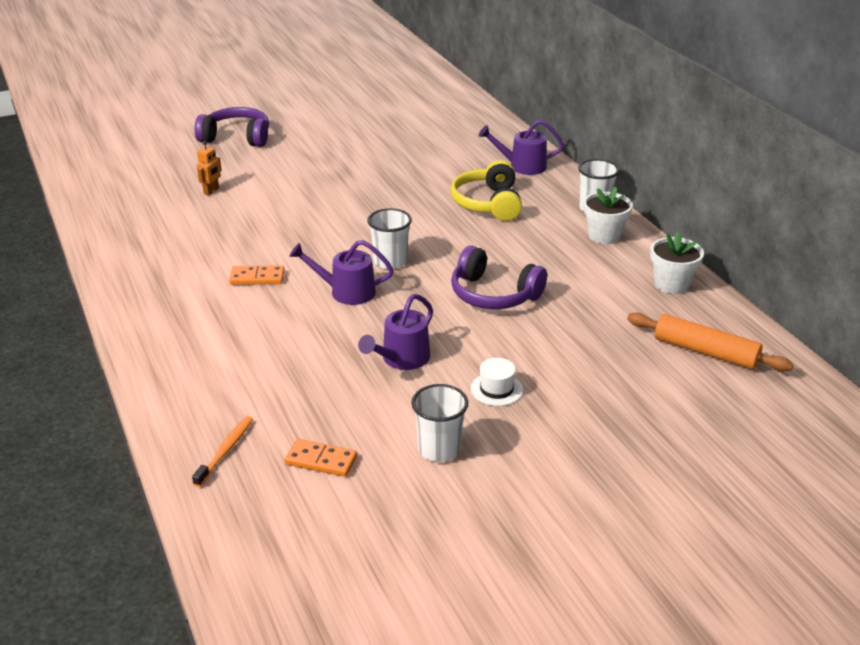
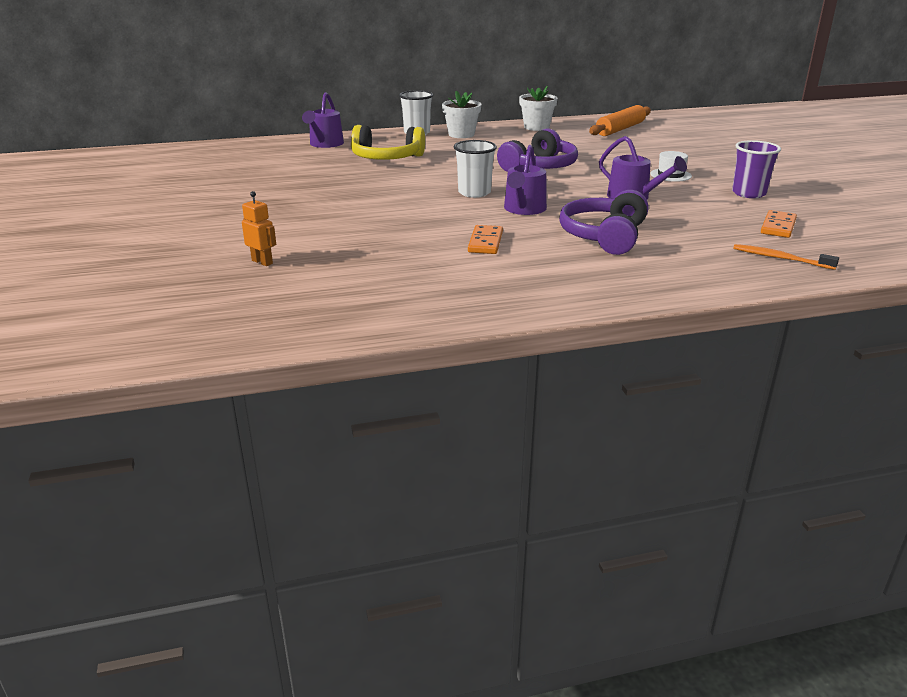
camera: 80 degrees left, 5 degrees down
purple headphones [195,107,269,147] -> purple headphones moved to [559,190,648,255]
white cup [411,384,468,462] -> purple cup [732,140,781,198]

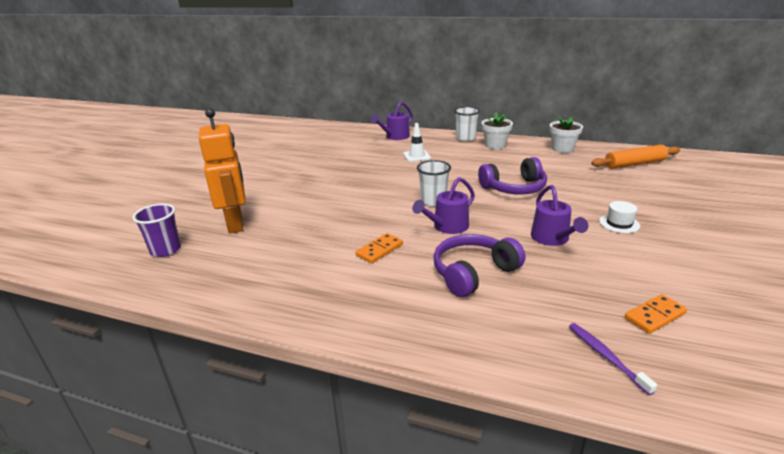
camera: 35 degrees right, 0 degrees up
orange robot [242,191,276,266] -> orange robot [199,108,246,234], size x2.37
yellow headphones [351,125,425,160] -> white traffic cone [403,123,431,162]
purple cup [732,140,781,198] -> purple cup moved to [132,204,181,257]
orange toothbrush [733,244,839,270] -> purple toothbrush [569,323,657,395]

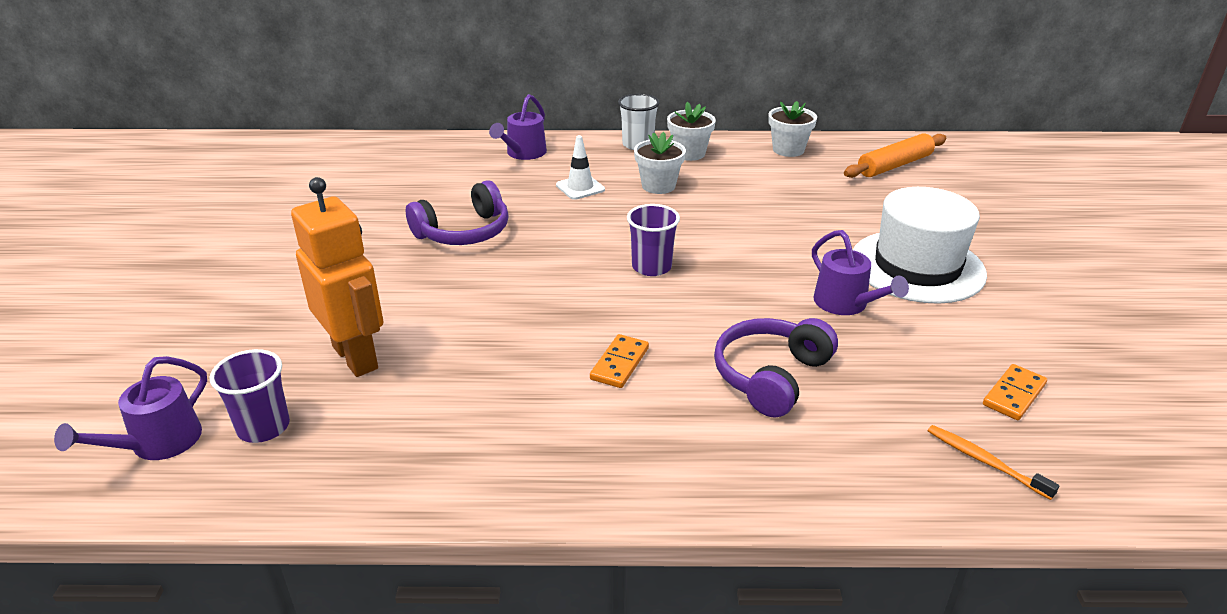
camera: 20 degrees left, 5 degrees up
purple watering can [412,177,475,234] -> purple watering can moved to [54,356,207,460]
white cup [417,160,451,206] -> purple cup [627,204,680,276]
purple headphones [478,157,547,195] -> purple headphones moved to [406,180,509,245]
purple toothbrush [569,323,657,395] -> orange toothbrush [928,425,1059,500]
white hat [599,201,640,233] -> white hat [853,187,987,304], size x2.50
none -> white flower pot [634,132,686,194]

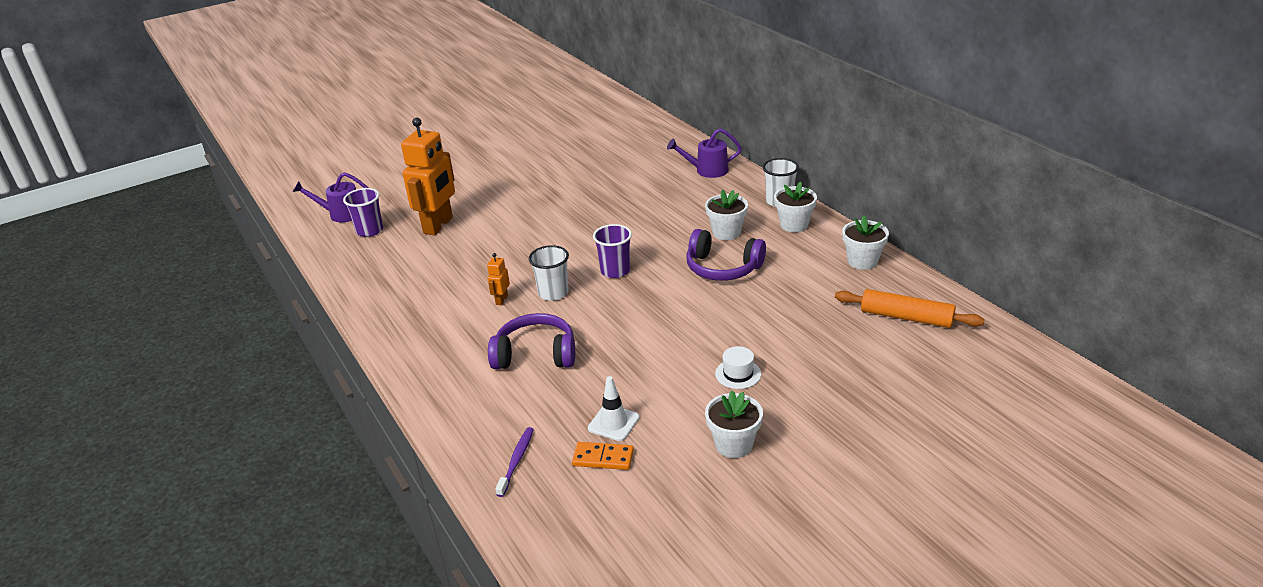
camera: 60 degrees right, 0 degrees up
purple headphones [406,180,509,245] -> purple headphones moved to [686,229,766,281]
white traffic cone [556,135,605,200] -> white traffic cone moved to [588,376,640,441]
orange domino [590,334,649,388] -> orange robot [487,253,510,305]
purple watering can [812,230,909,315] -> none
white hat [853,187,987,304] -> white hat [715,346,761,389], size x0.40
orange toothbrush [928,425,1059,500] -> purple toothbrush [495,427,534,497]
none -> white cup [529,245,569,301]
none -> white flower pot [705,391,763,458]

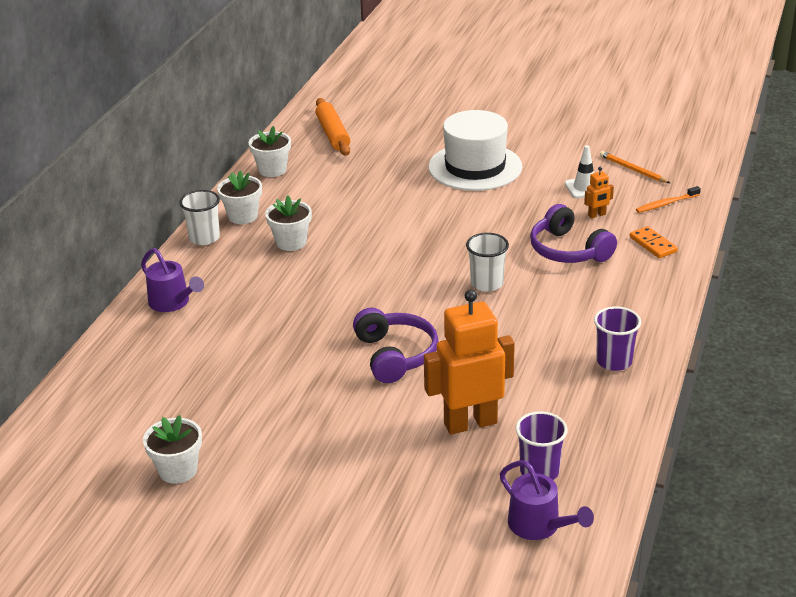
camera: 130 degrees left, 0 degrees up
orange robot [487,253,510,305] -> orange robot moved to [584,167,614,218]
purple toothbrush [495,427,534,497] -> orange toothbrush [636,186,701,213]
orange domino [572,442,634,470] -> orange domino moved to [630,226,678,258]
purple cup [593,224,632,278] -> purple cup moved to [594,306,641,371]
purple headphones [686,229,766,281] -> purple headphones moved to [353,308,438,383]
white flower pot [705,391,763,458] -> white flower pot moved to [143,415,202,484]
white hat [715,346,761,389] -> white hat [429,110,522,191], size x2.50
none -> orange pencil [600,151,670,183]

